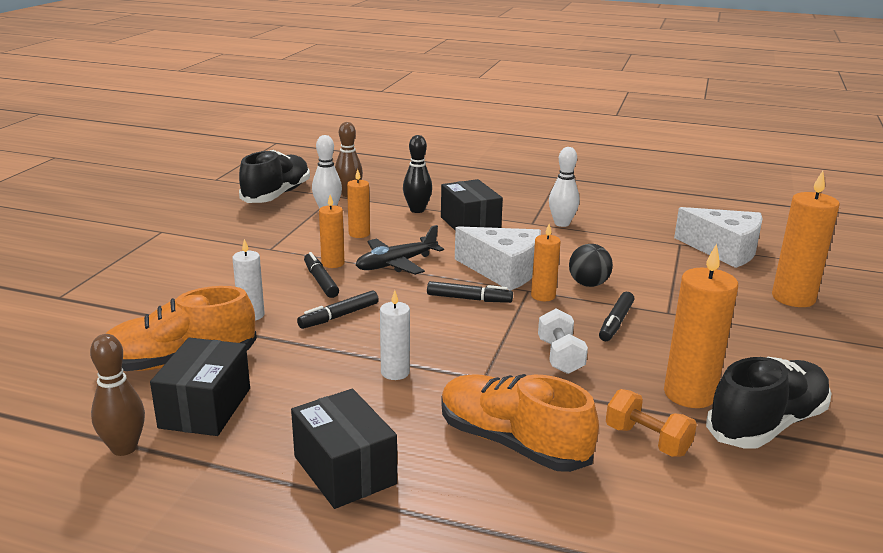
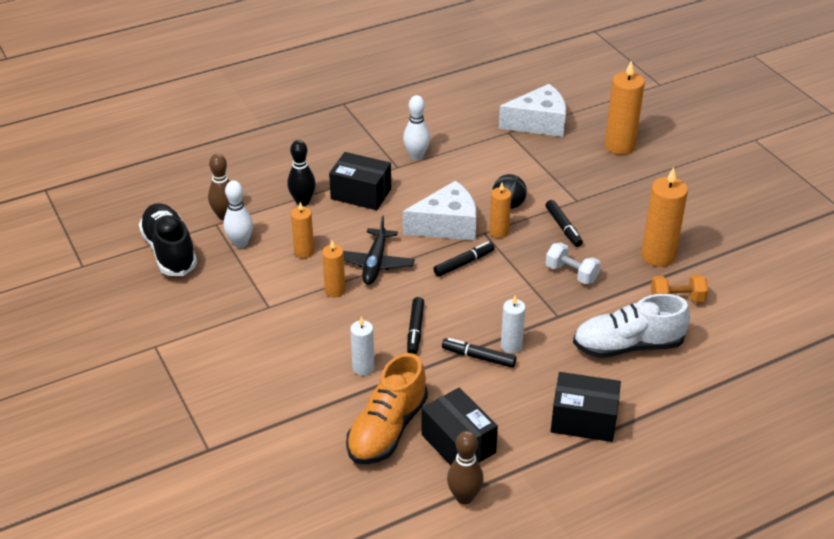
camera: 45 degrees left, 15 degrees up
black marker [304,252,339,298] -> black marker moved to [442,338,516,368]
orange shoe [441,374,599,472] -> white shoe [573,294,690,358]
black shoe [706,357,832,449] -> none

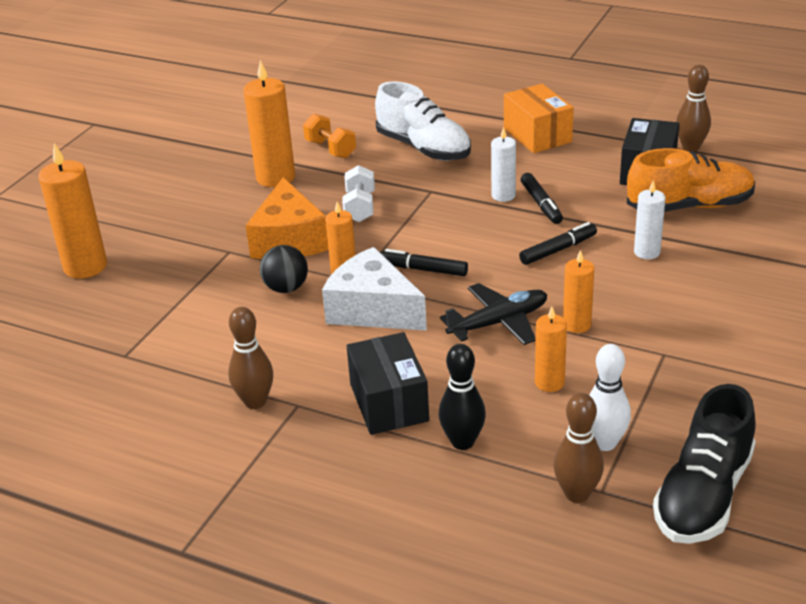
camera: 125 degrees left, 5 degrees down
white bowling pin [403,95,430,160] -> brown bowling pin [228,307,273,409]
white cheese [499,84,566,137] -> none
black marker [545,200,583,247] -> orange cheese [246,177,329,259]
black box [551,372,621,442] -> orange box [504,84,574,153]

